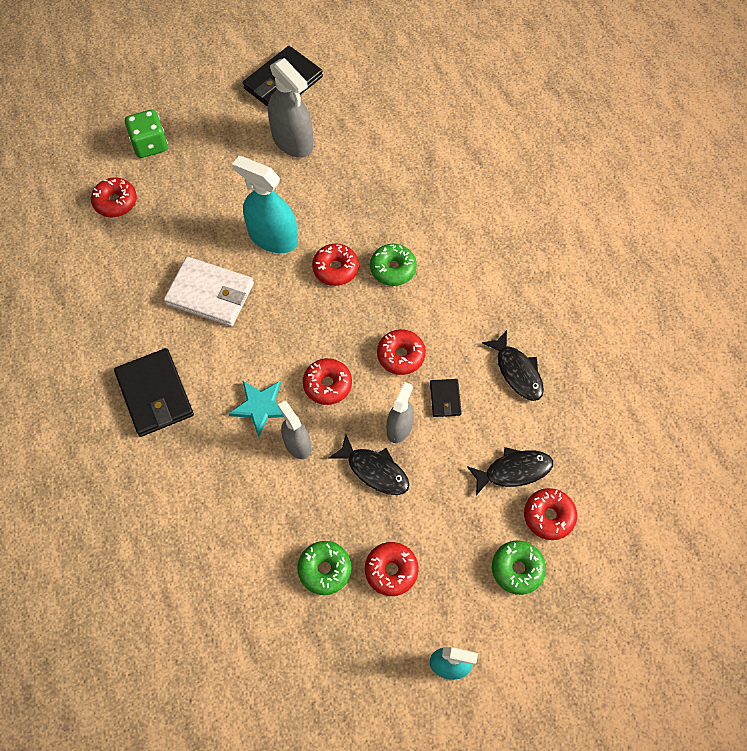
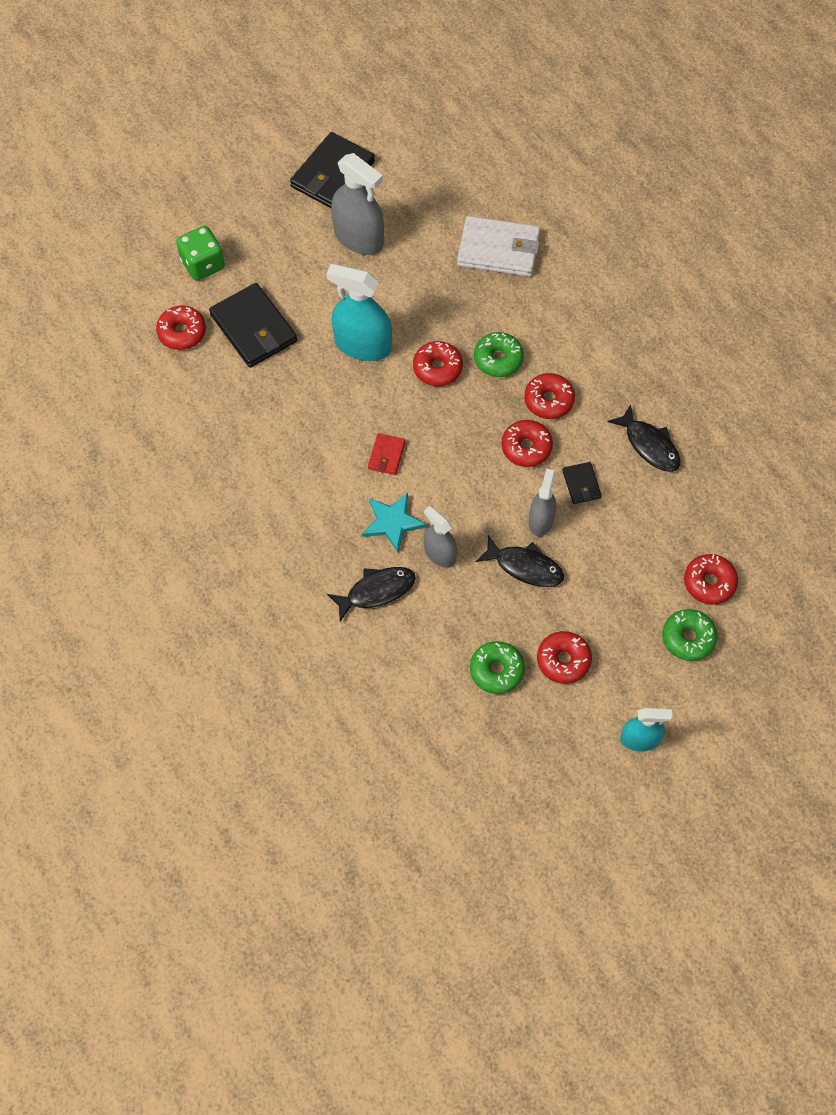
camera: 10 degrees left, 0 degrees up
black wallet [114,348,194,437] -> black wallet moved to [209,283,297,367]
white wallet [164,257,254,327] -> white wallet moved to [457,216,540,277]
red donut [303,358,352,405] -> red donut moved to [524,373,575,419]
black fish [467,447,553,495] -> black fish moved to [327,567,416,622]
none -> red wallet [368,433,405,475]

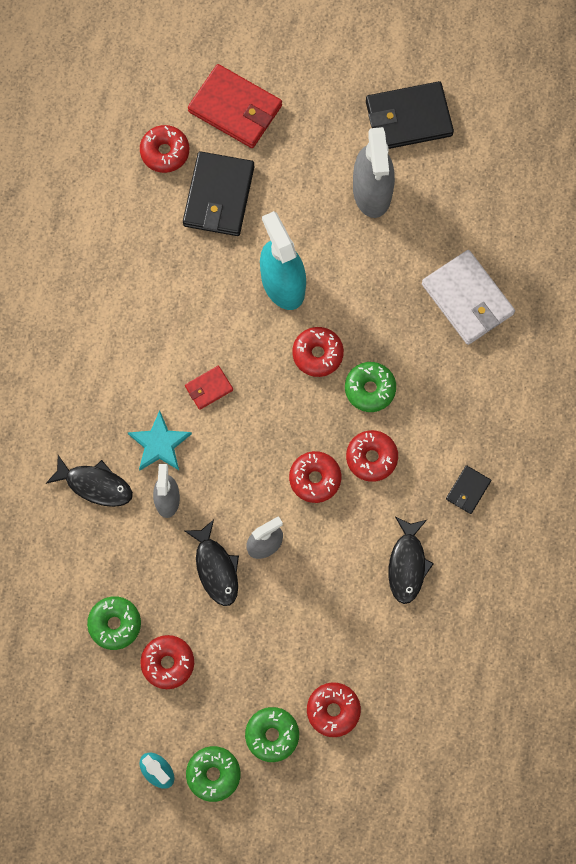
camera: 45 degrees right, 10 degrees up
green dice [176,226,225,281] -> red wallet [188,64,282,148]
black wallet [562,462,602,504] -> black wallet moved to [446,465,491,514]
none -> green donut [186,746,241,802]

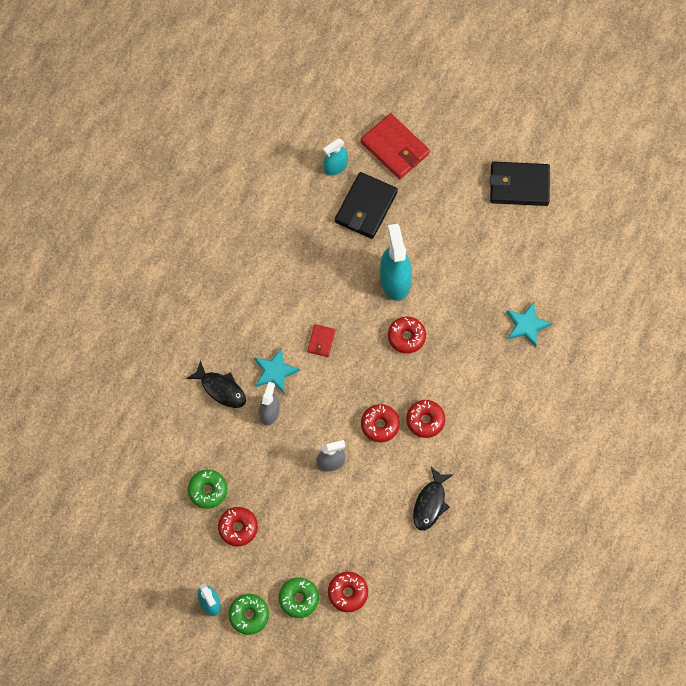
camera: 15 degrees right, 5 degrees down
red donut [140,125,189,173] -> turquoise spray bottle [323,139,348,176]
black fish [184,519,239,606] -> none
red wallet [185,366,233,410] -> red wallet turned 60 degrees counterclockwise [307,324,335,357]
green donut [345,362,396,412] -> none
grey spray bottle [353,127,395,218] -> none
white wallet [422,250,515,345] -> turquoise star [506,302,552,347]
black wallet [446,465,491,514] -> none

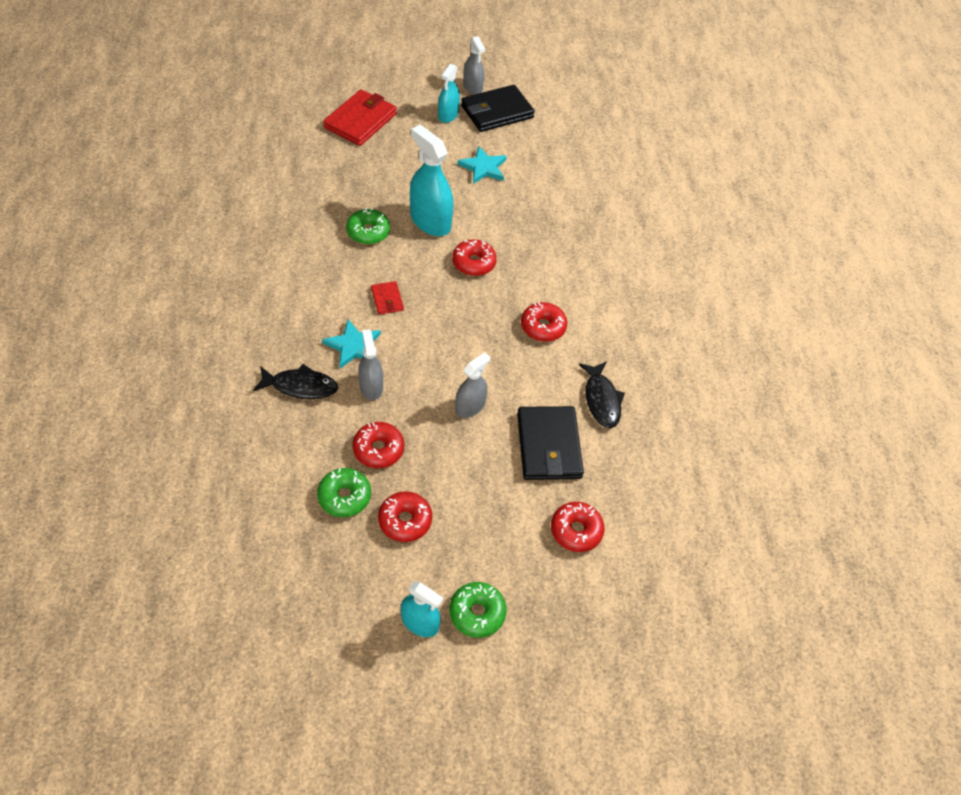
camera: 35 degrees left, 15 degrees down
green donut [279,577,319,618] -> green donut moved to [346,208,390,244]
turquoise spray bottle [323,139,348,176] -> turquoise spray bottle moved to [438,64,460,123]
black wallet [335,172,398,239] -> black wallet moved to [517,406,584,480]
red wallet [360,113,430,179] -> red wallet turned 75 degrees counterclockwise [323,89,397,146]
red donut [361,404,400,442] -> red donut moved to [353,422,404,468]
turquoise star [506,302,552,347] -> turquoise star moved to [457,146,507,184]
none -> grey spray bottle [463,36,485,95]

